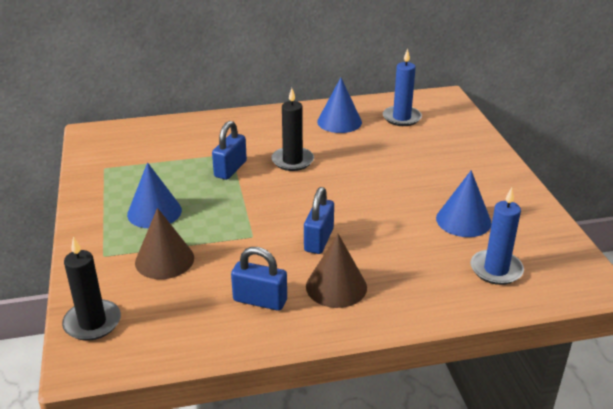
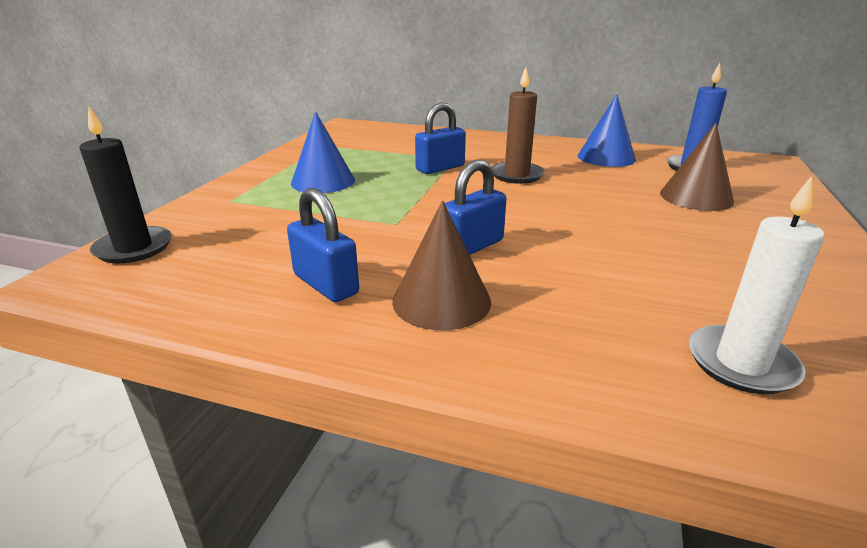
camera: 30 degrees right, 5 degrees down
brown cone [135,208,194,279] -> brown cone moved to [660,123,734,211]
black candle [271,88,314,171] -> brown candle [491,67,545,184]
blue cone [436,170,492,237] -> none
blue candle [470,188,524,285] -> white candle [689,176,824,394]

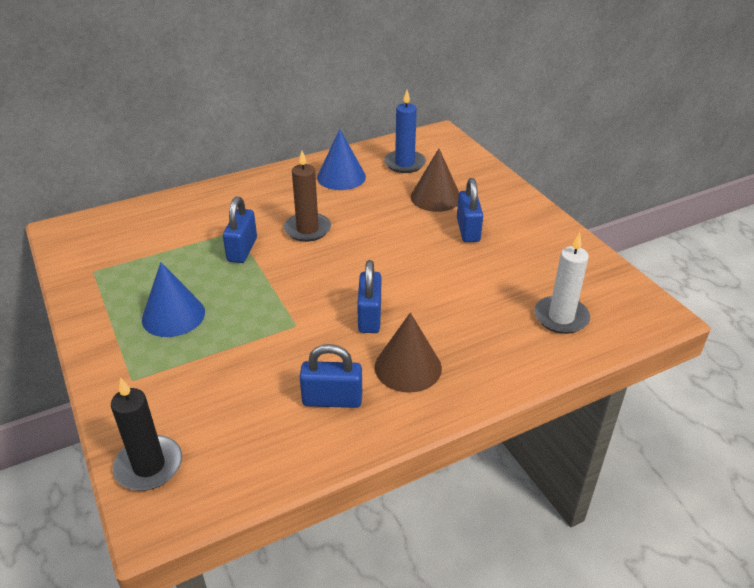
camera: 45 degrees left, 10 degrees up
none -> blue padlock [457,178,483,242]

